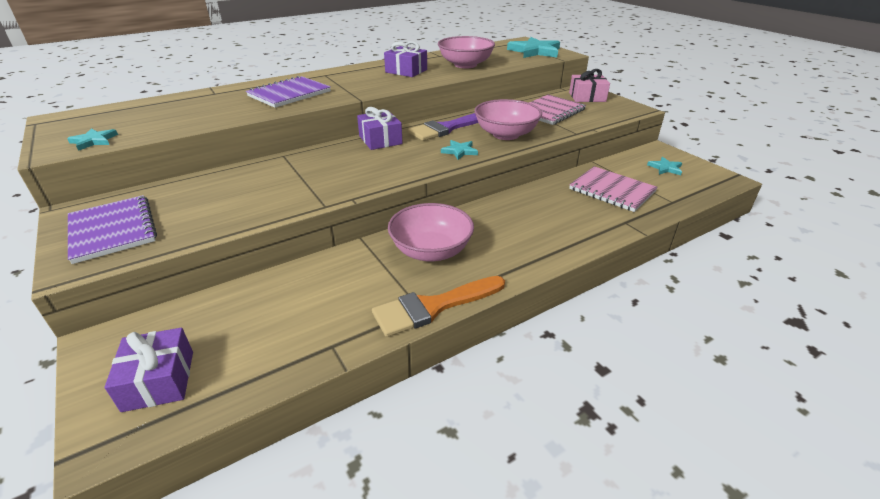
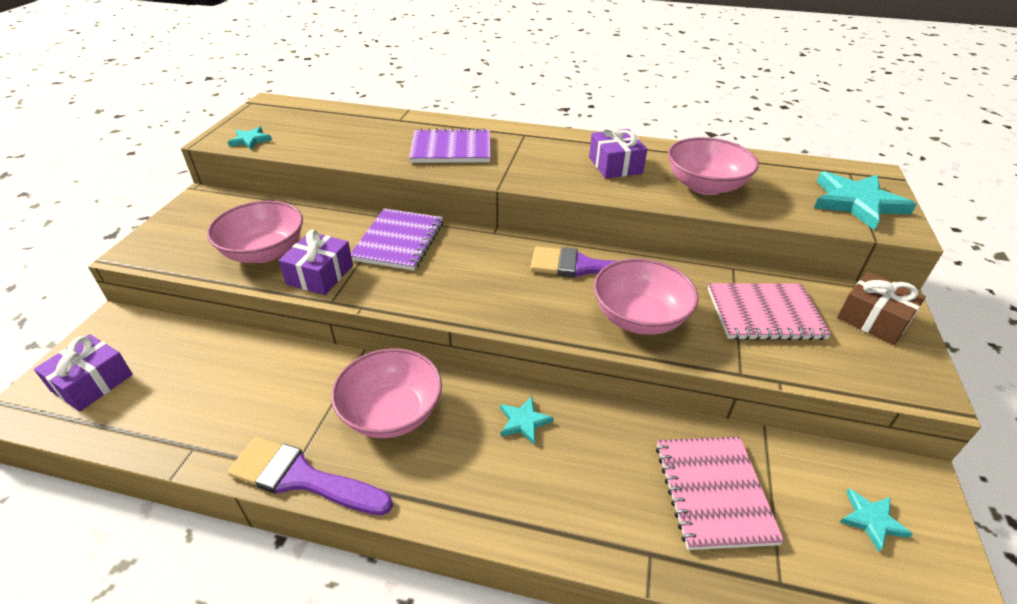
camera: 45 degrees right, 5 degrees up
purple notebook [68,195,157,264] -> purple notebook moved to [351,208,443,271]
purple gift [357,107,403,150] -> purple gift moved to [278,230,353,295]
orange brush [372,276,505,337] -> purple brush [227,437,393,515]
turquoise star [441,140,478,160] -> turquoise star moved to [500,396,554,445]
pink gift [569,69,610,102] -> brown gift [837,272,926,345]
none -> pink bowl [207,201,303,263]

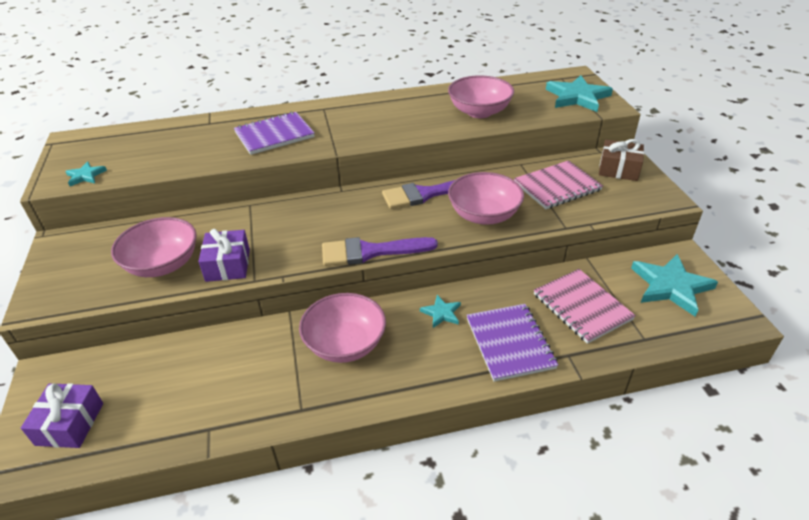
camera: 25 degrees left, 0 degrees up
purple brush [227,437,393,515] -> purple brush moved to [322,237,438,266]
purple notebook [351,208,443,271] -> purple notebook moved to [467,304,558,382]
purple gift [589,125,647,178] -> none
turquoise star [840,489,912,552] -> turquoise star [631,254,718,317], size x1.98

